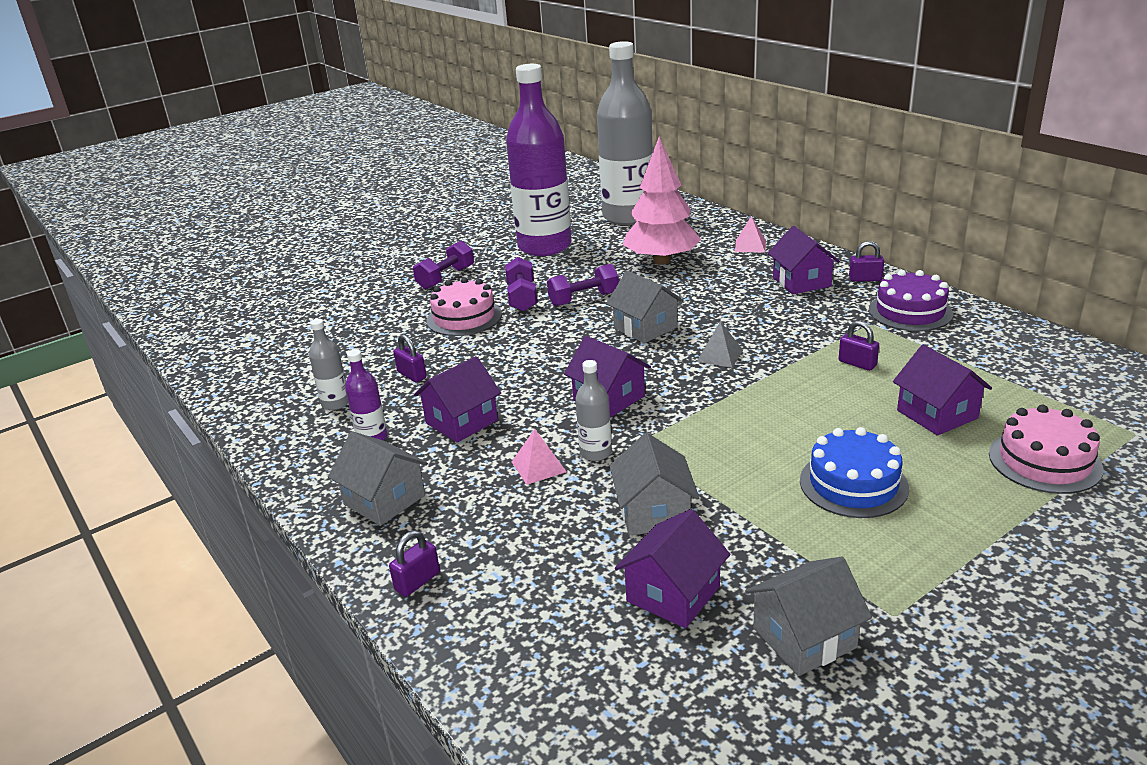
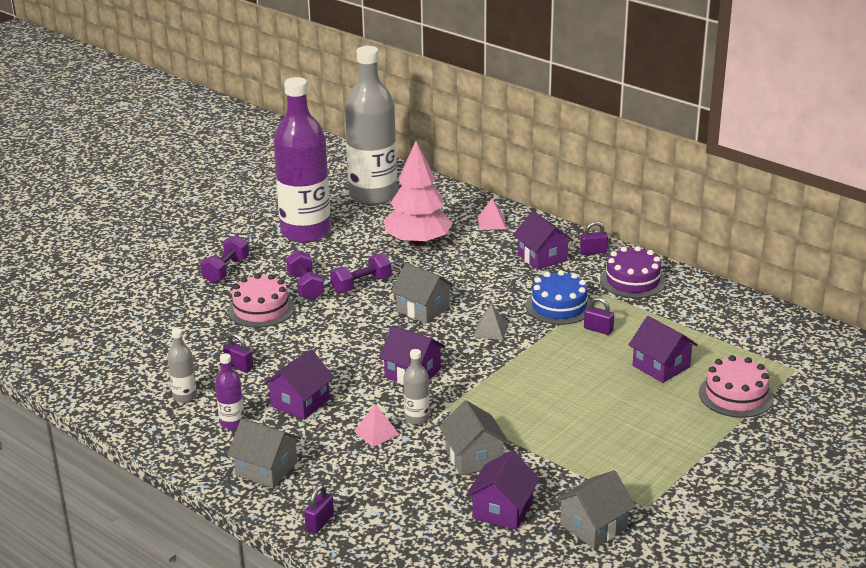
camera: 15 degrees left, 0 degrees up
blue cake [800,427,909,518] -> blue cake moved to [526,270,591,325]

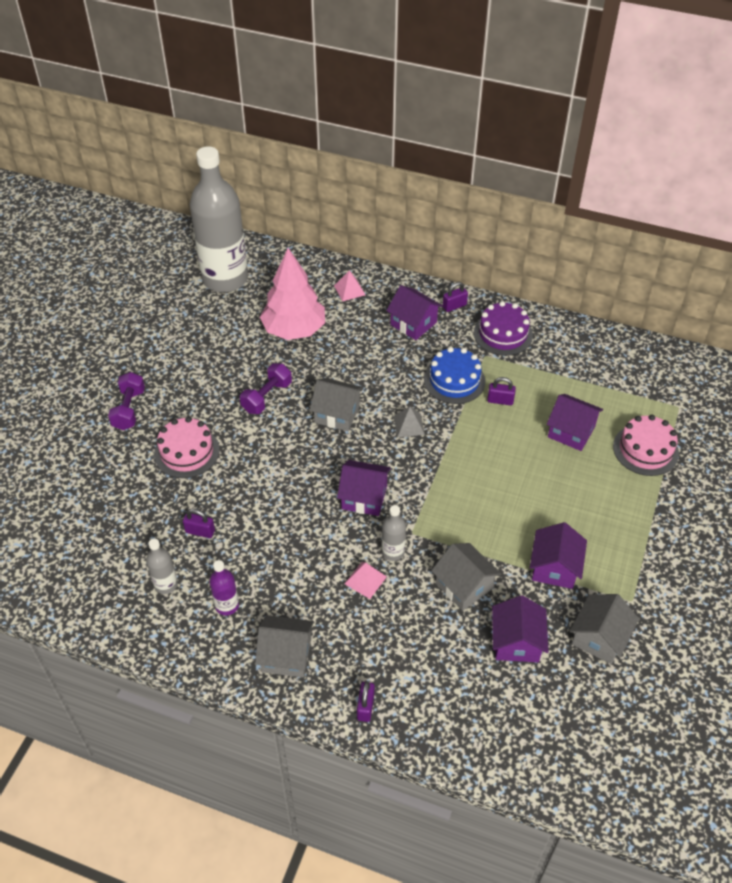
camera: 20 degrees left, 20 degrees up
purple house [263,350,334,420] -> purple house moved to [530,522,587,589]
purple bottle [273,77,331,243] -> none
purple dumbbell [286,250,324,300] -> none

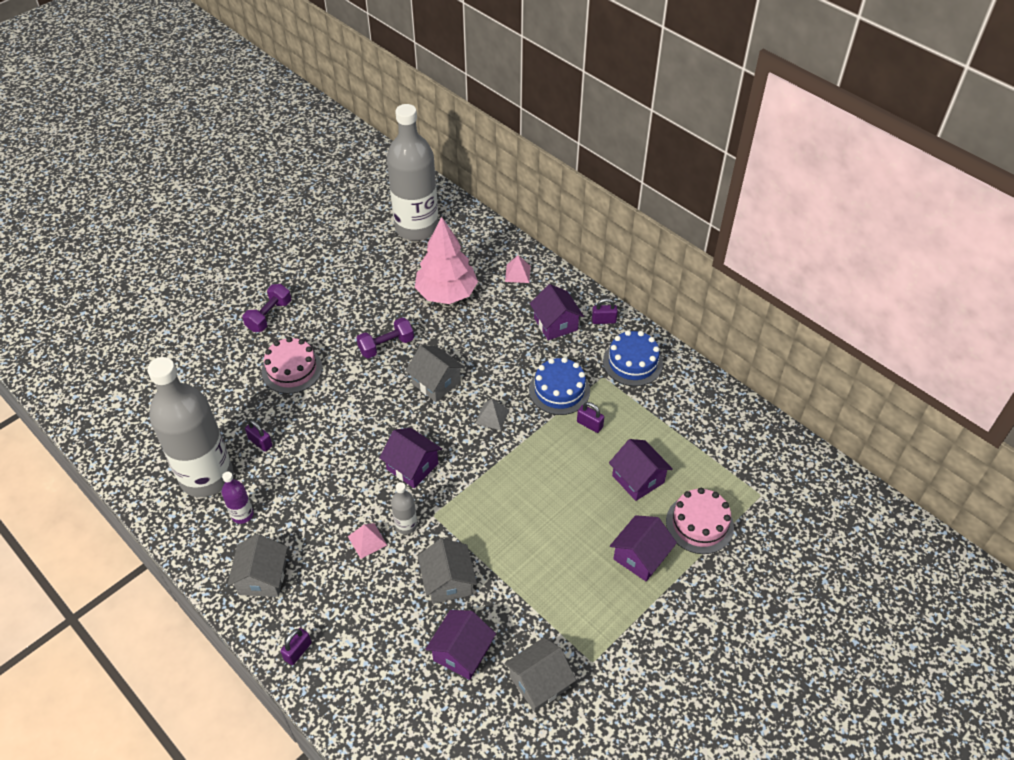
camera: 25 degrees right, 0 degrees up
grey bottle [146,539,178,594] -> grey bottle [147,357,233,497], size x2.49
grey house [255,615,314,677] -> grey house turned 60 degrees clockwise [227,534,287,597]
purple cake [474,301,533,356] -> blue cake [603,330,663,386]
purple house [530,522,587,589] -> purple house moved to [610,515,677,581]

